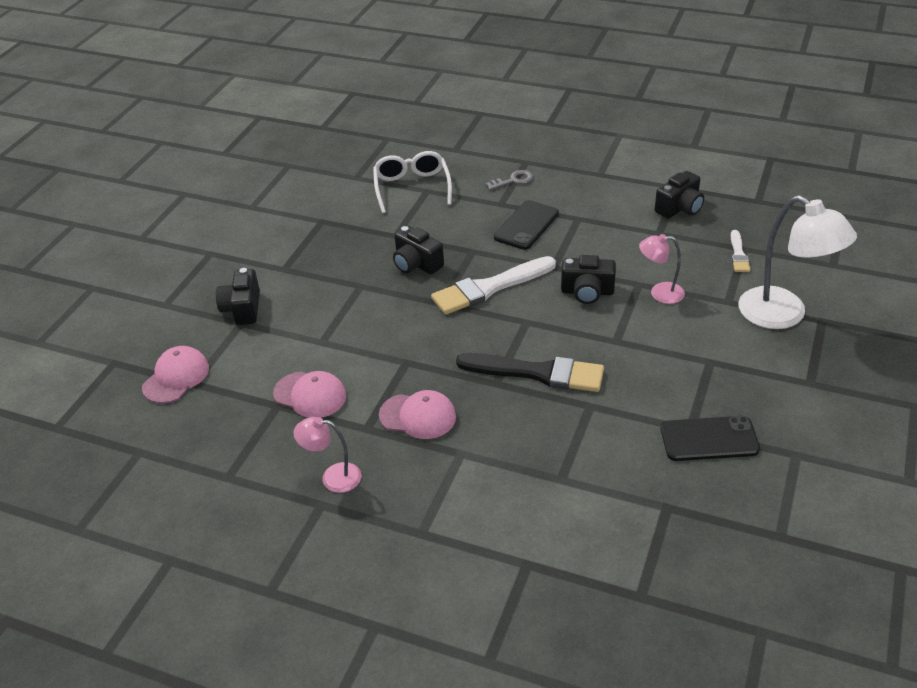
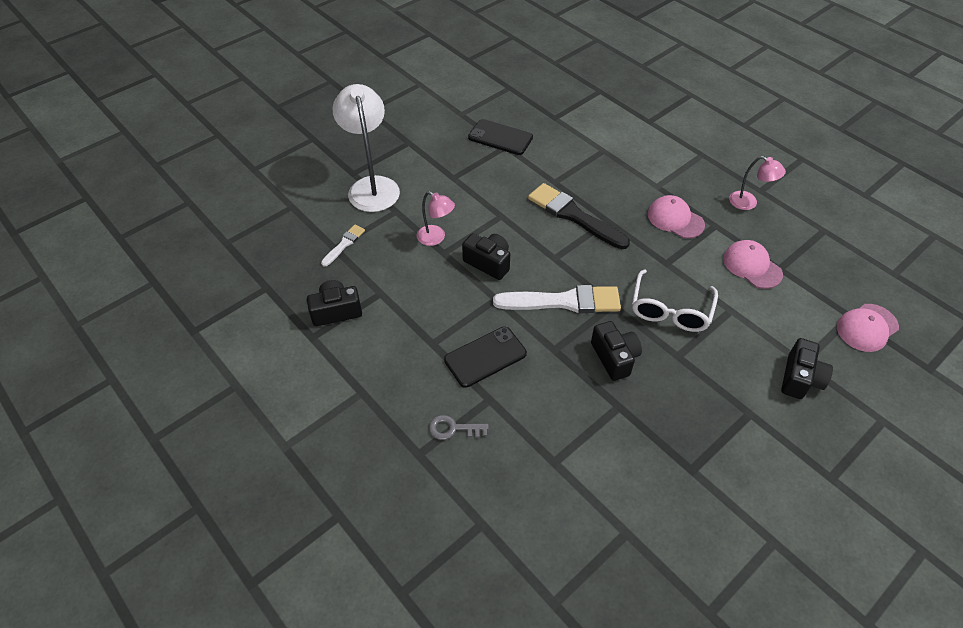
camera: 155 degrees left, 10 degrees up
white glasses [373,151,452,213] -> white glasses moved to [632,269,718,332]

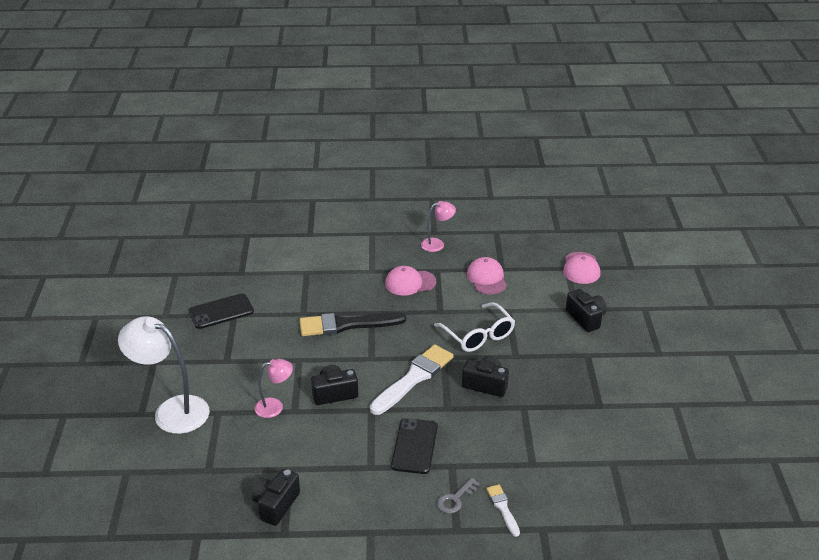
camera: 50 degrees left, 15 degrees down
white brush [321,225,365,266] -> white brush moved to [486,484,520,537]
pink cap [723,240,783,289] -> pink cap turned 75 degrees clockwise [467,257,507,294]

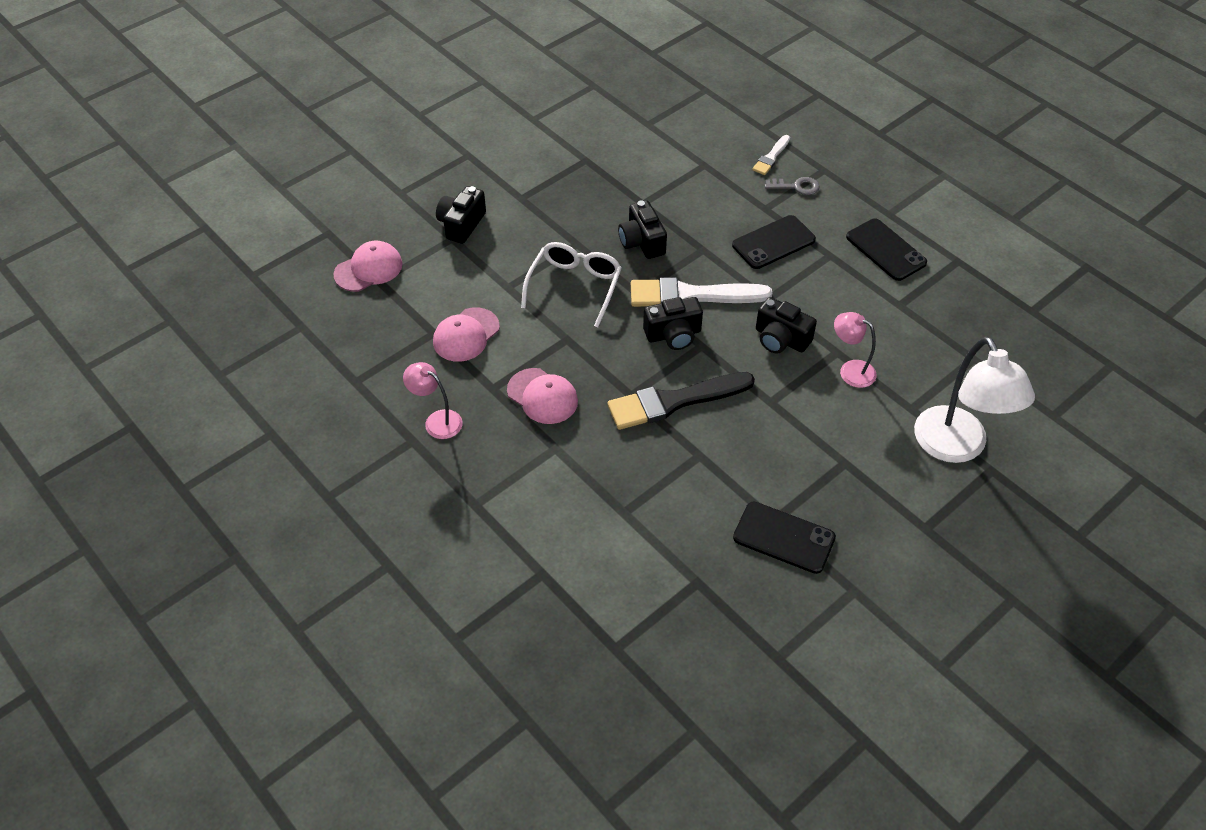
camera: 130 degrees left, 15 degrees up
black camera [251,469,300,526] -> black camera moved to [643,297,703,350]
black brush [299,312,406,336] -> black brush turned 120 degrees clockwise [607,372,755,430]
none -> black phone [846,219,927,281]

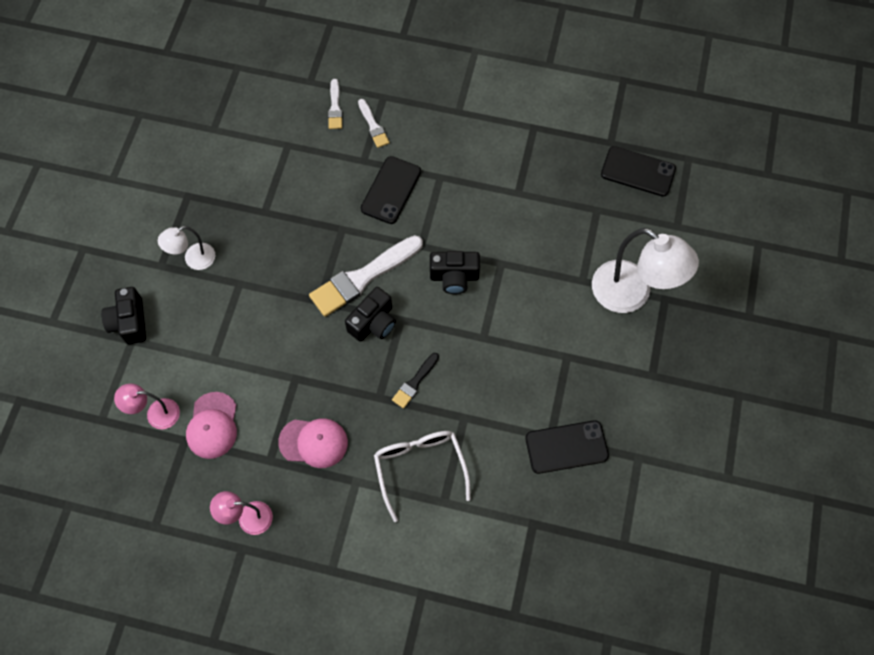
camera: 35 degrees left, 15 degrees up
pink cap [333,241,402,292] -> none
white glasses [521,242,622,327] -> white glasses moved to [374,431,471,522]
black brush [607,372,755,430] -> black brush [392,353,439,409], size x0.50
black camera [618,200,667,259] -> none
grey key [765,177,819,195] -> white brush [358,99,390,148]
pink lamp [834,312,877,388] -> pink lamp moved to [114,384,180,429]
black phone [846,219,927,281] -> black phone moved to [601,146,676,197]
none -> white lamp [158,226,215,270]

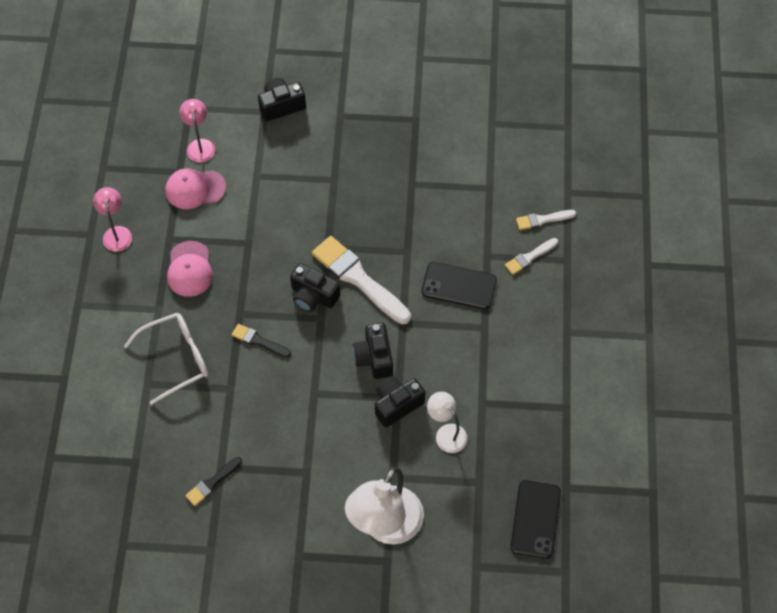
camera: 80 degrees right, 5 degrees down
white lamp [158,226,215,270] -> white lamp moved to [427,392,468,453]
black phone [525,420,609,474] -> black brush [185,457,242,506]
none -> black camera [375,376,425,427]

